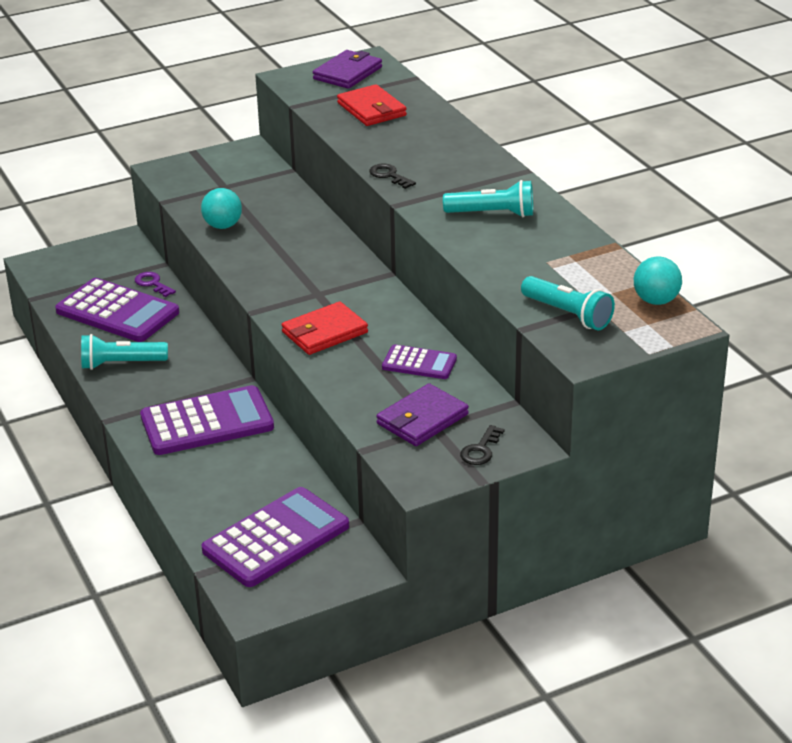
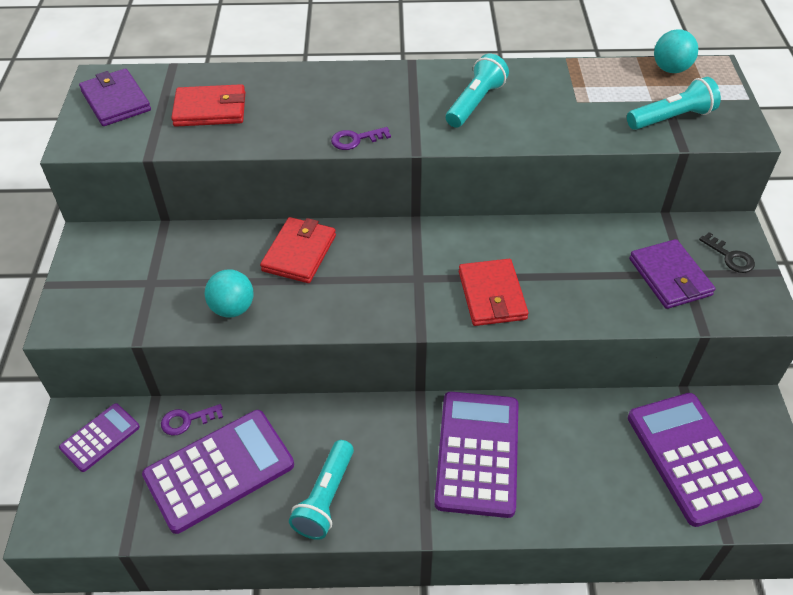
camera: 65 degrees left, 15 degrees up
black key [369,164,416,189] -> purple key [331,127,391,150]
purple calculator [382,344,457,379] -> purple calculator moved to [59,403,140,472]
none -> red wallet [260,217,336,283]

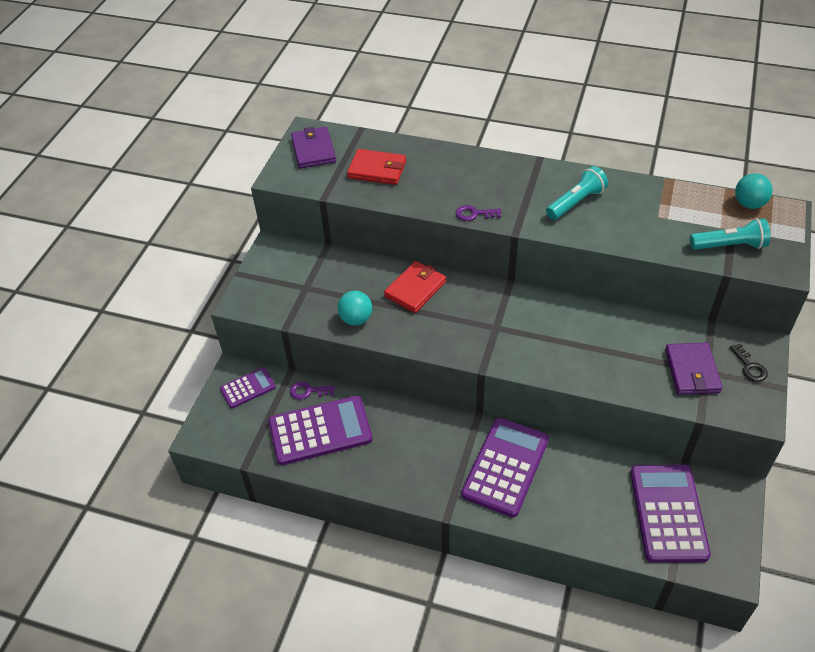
camera: 20 degrees right, 0 degrees up
turquoise flashlight [289,440,354,540] -> none
red wallet [459,259,529,326] -> none

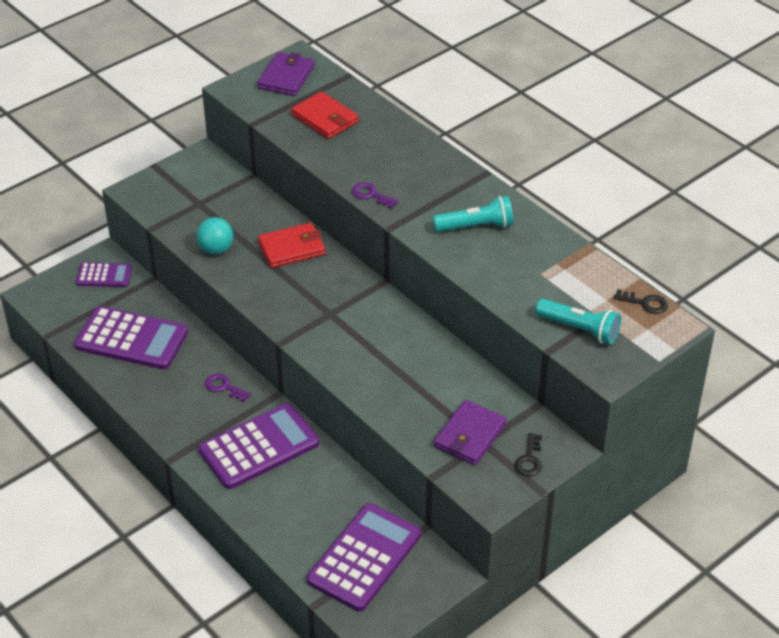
camera: 30 degrees right, 5 degrees down
purple key [290,382,335,400] -> purple key moved to [205,373,251,402]
turquoise ball [735,173,773,209] -> black key [614,289,668,314]

